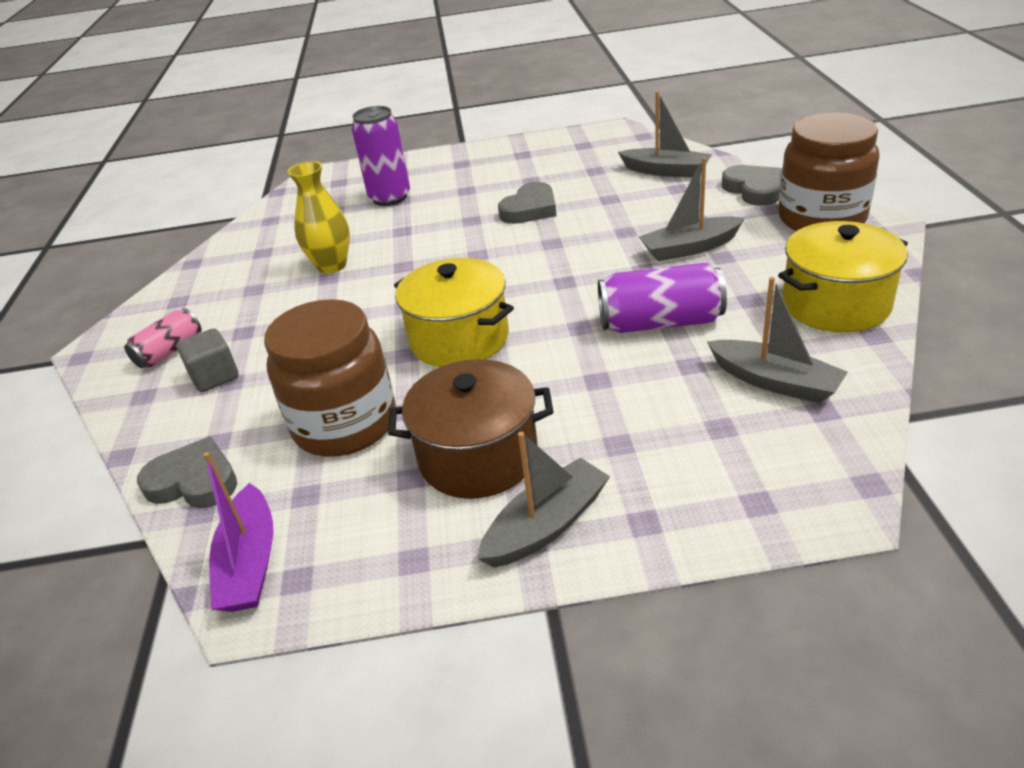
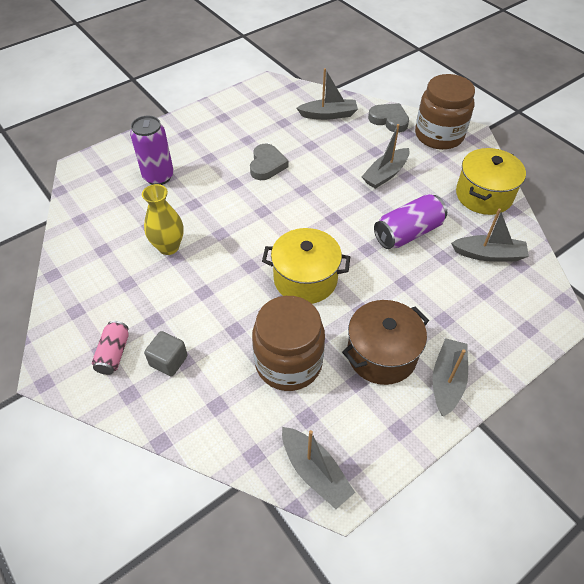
camera: 35 degrees left, 15 degrees up
grey heart [137,436,237,508] -> none
purple boat [203,452,274,612] -> grey boat [282,427,355,509]

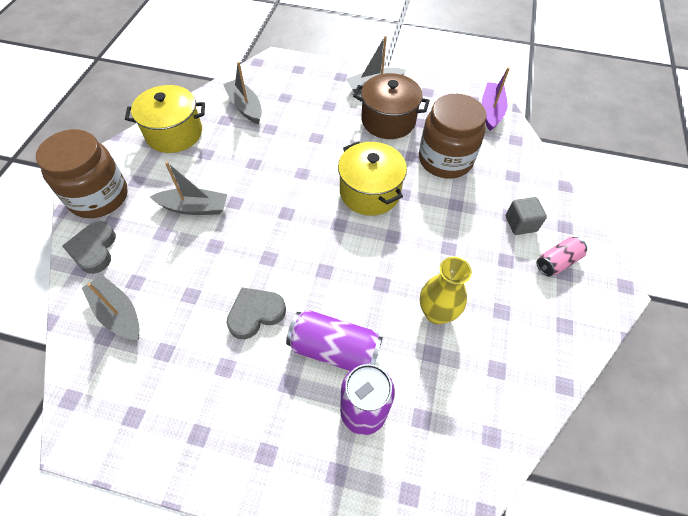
camera: 130 degrees left, 5 degrees up
grey boat [282,427,355,509] -> purple boat [482,67,510,131]
purple can [374,194,447,249] -> purple can moved to [286,310,383,371]

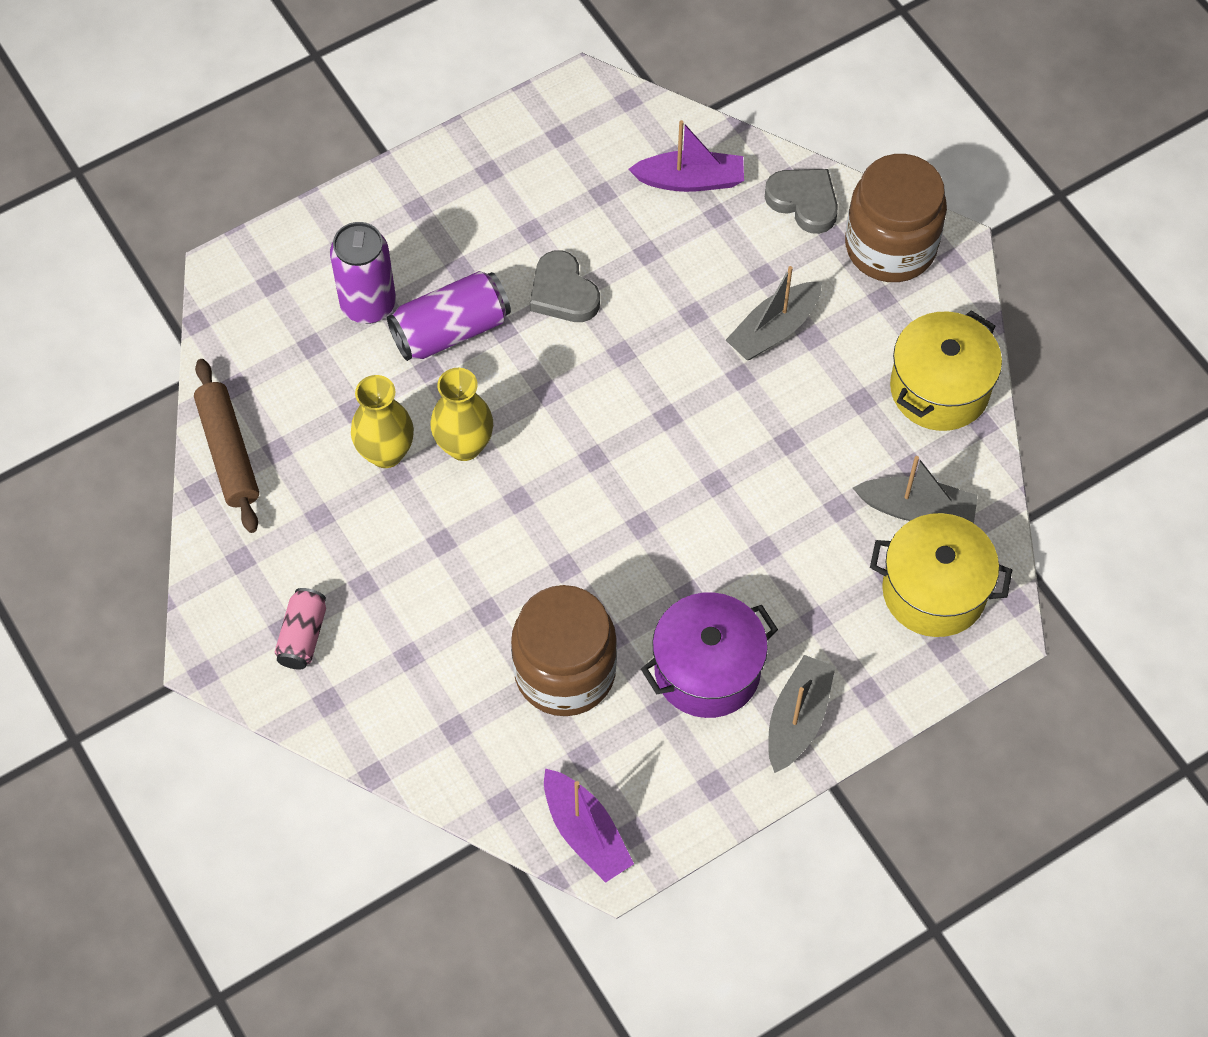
camera: 135 degrees right, 5 degrees up
grey boat [82,275,139,340] -> purple boat [628,120,744,192]
grey heart [227,287,286,339] -> grey heart turned 135 degrees clockwise [530,250,600,322]
yellow pot [338,141,407,216] -> yellow pot moved to [870,513,1012,637]
brown pot [353,73,430,139] -> purple pot [641,592,778,718]
grey cube [506,197,547,235] -> none
none -> brown rolling pin [194,359,259,533]
none -> yellow vase [431,368,493,461]

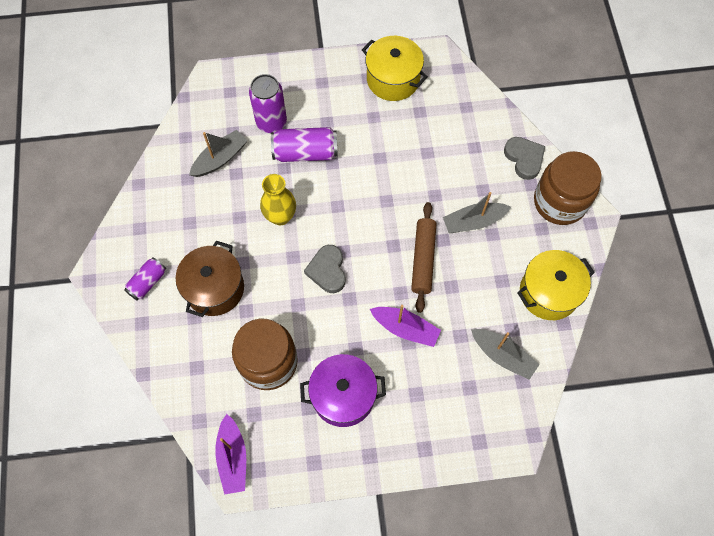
camera: 25 degrees right, 5 degrees up
brown rolling pin [194,359,259,533] -> brown rolling pin moved to [411,202,436,313]
pink can [275,588,326,669] -> purple can [124,257,166,300]
yellow vase [351,375,414,468] -> none
grey heart [530,250,600,322] -> grey heart moved to [304,245,346,293]
purple boat [628,120,744,192] -> purple boat moved to [370,305,441,347]
grey boat [768,655,836,773] -> grey boat moved to [189,130,247,177]
yellow pot [870,513,1012,637] -> yellow pot moved to [362,36,428,101]
none -> brown pot [176,241,244,317]

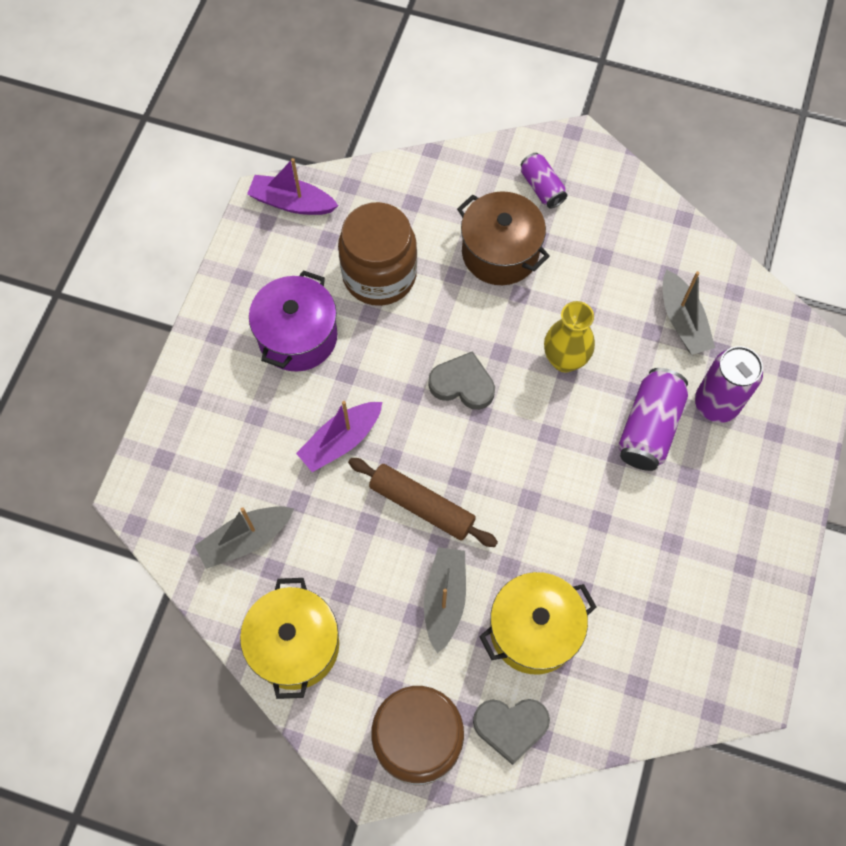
camera: 115 degrees right, 0 degrees up
yellow pot [362,36,428,101] -> yellow pot moved to [479,572,596,675]

